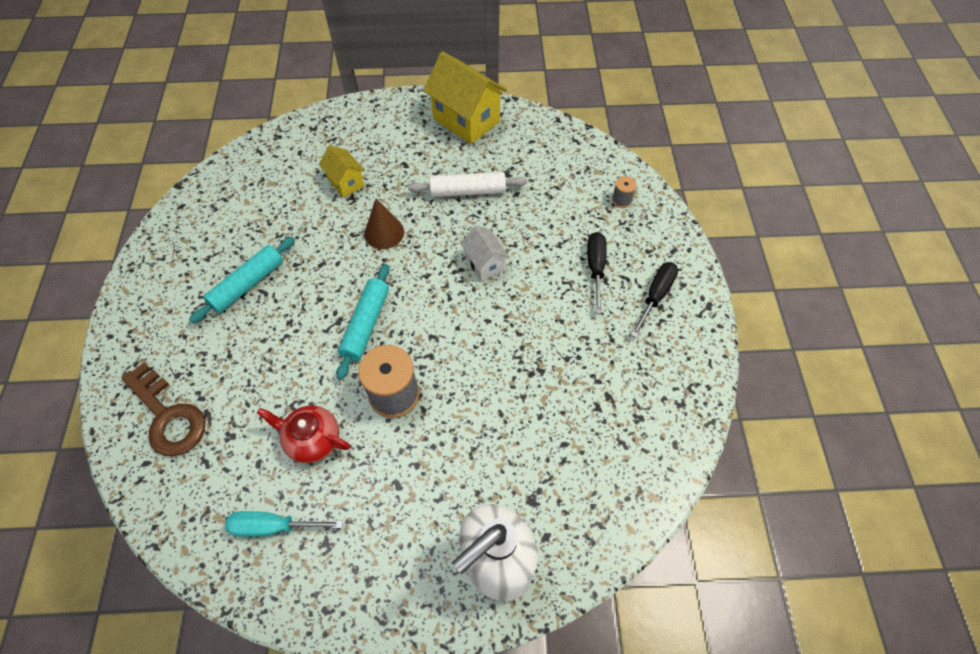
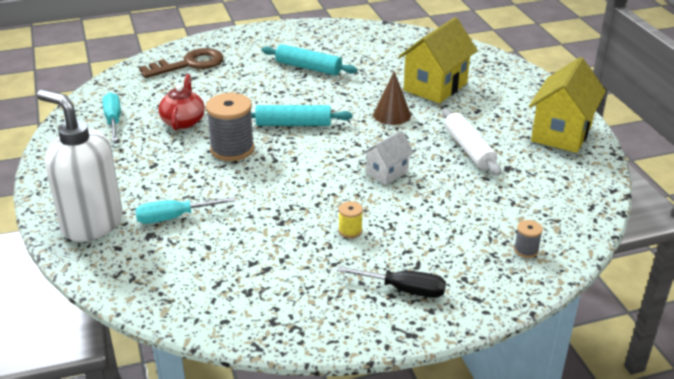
camera: 75 degrees right, 25 degrees down
brown key [121,362,206,456] -> brown key turned 150 degrees counterclockwise [139,48,223,78]
yellow house [319,145,365,198] -> yellow house [398,17,478,103], size x1.83
black screwdriver [587,232,607,313] -> none
none -> turquoise screwdriver [135,197,236,224]
none -> yellow spool [338,201,363,238]

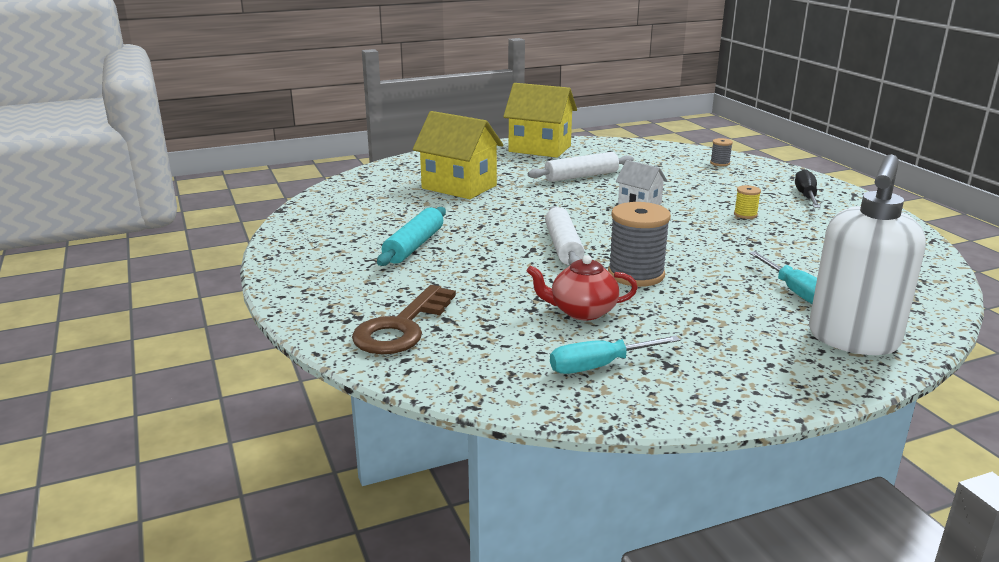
camera: 95 degrees left, 10 degrees down
brown key [139,48,223,78] -> brown key turned 120 degrees counterclockwise [352,285,456,354]
turquoise rolling pin [251,105,352,126] -> white rolling pin [545,206,585,265]
brown cone [373,71,411,125] -> none

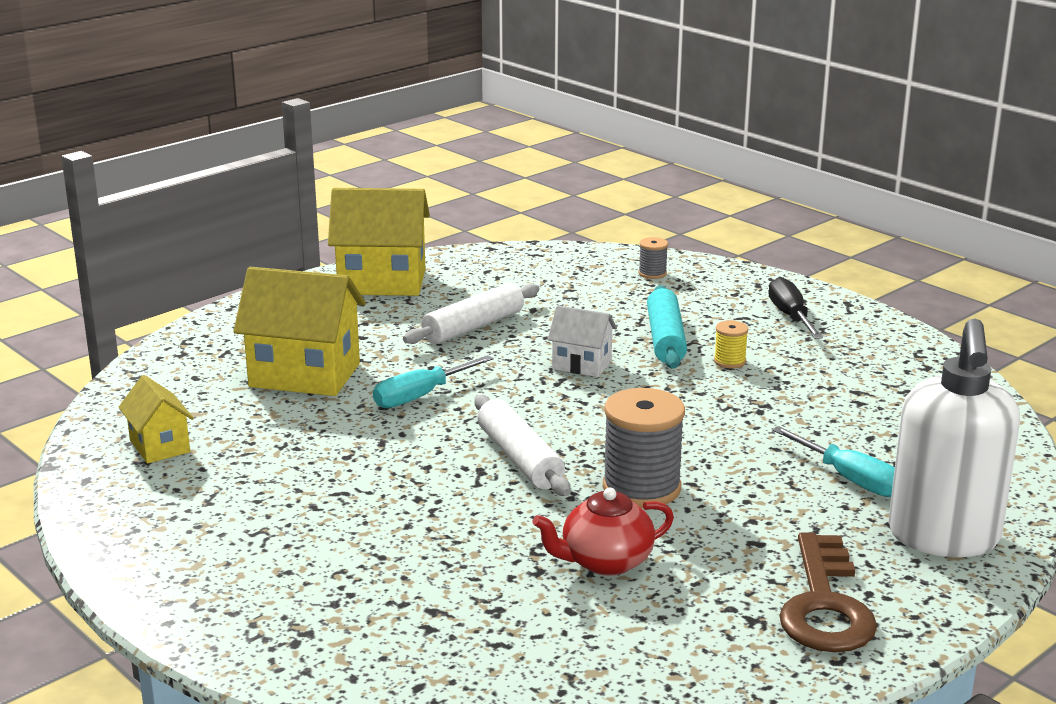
camera: 20 degrees left, 0 degrees up
brown key [352,285,456,354] -> brown key moved to [779,532,877,652]
turquoise rolling pin [377,207,446,266] -> turquoise rolling pin moved to [647,285,687,369]
turquoise screwdriver [550,336,680,374] -> turquoise screwdriver moved to [373,355,493,408]
none -> yellow house [118,375,194,464]

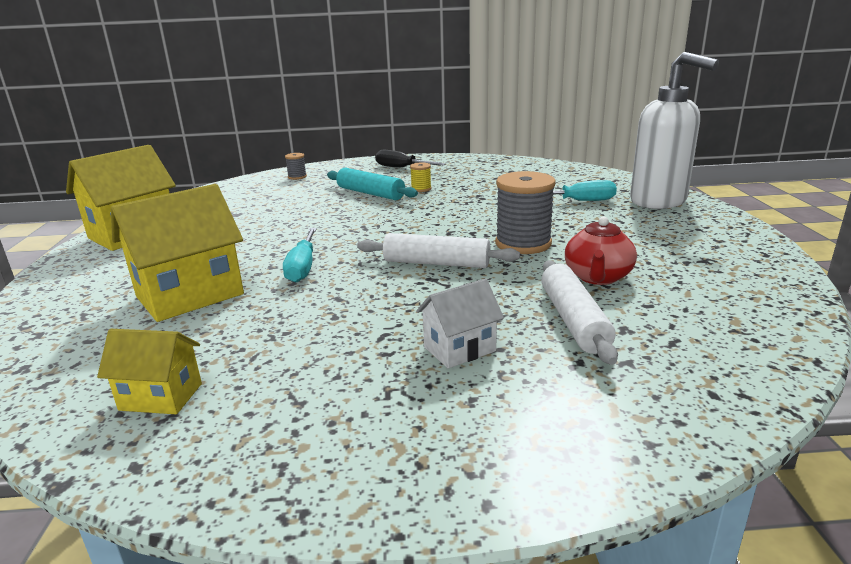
camera: 50 degrees left, 0 degrees up
white rolling pin [403,283,539,344] -> white rolling pin moved to [541,260,618,365]
white house [548,305,617,377] -> white house moved to [416,279,504,369]
brown key [779,532,877,652] -> none

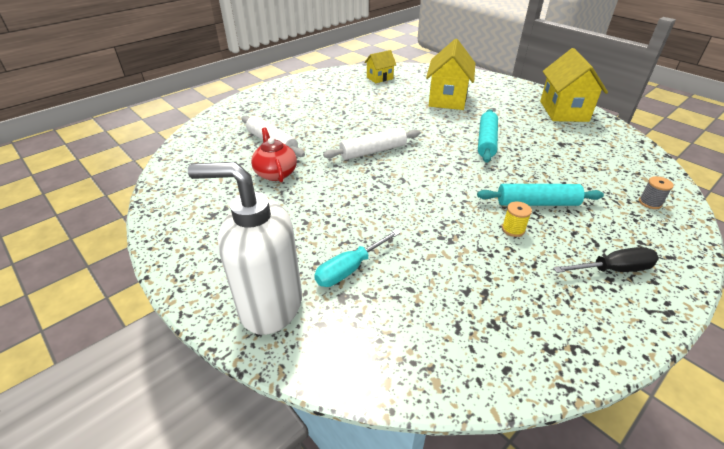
camera: 140 degrees right, 15 degrees up
turquoise screwdriver [283,228,317,282] -> none
white house [416,279,504,369] -> none
grey spool [495,171,556,254] -> none
none -> turquoise rolling pin [478,109,498,163]

